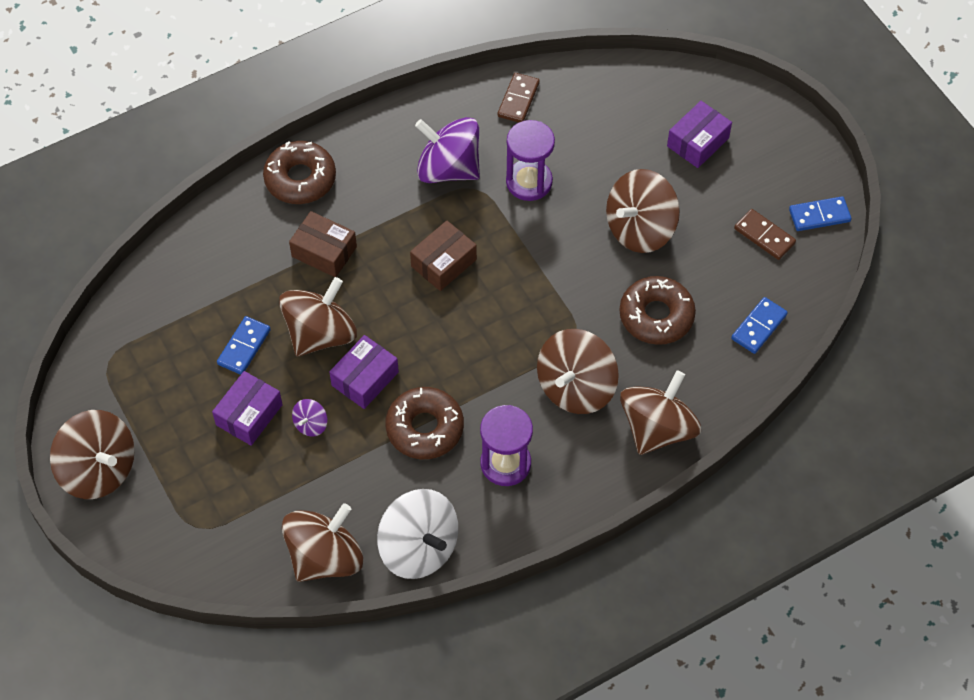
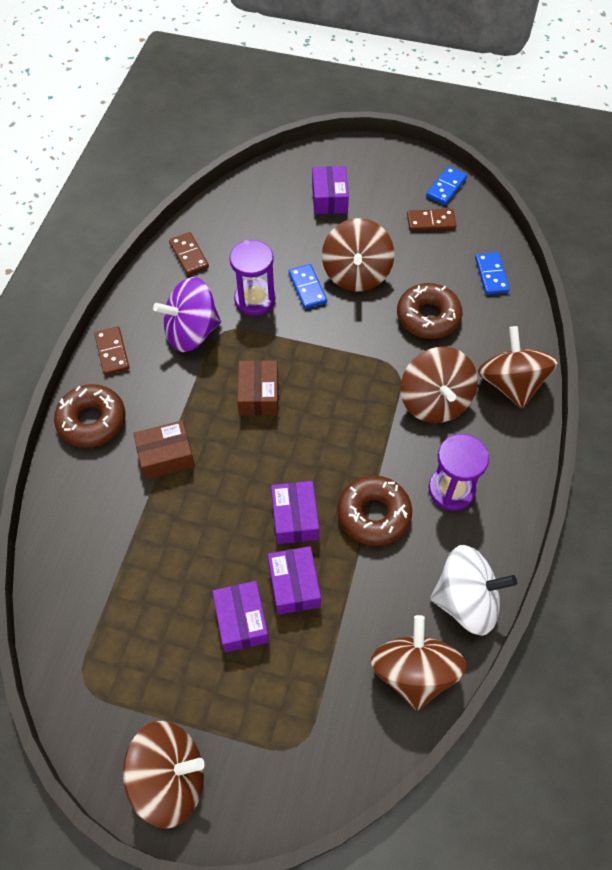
camera: 45 degrees left, 0 degrees up
blue domino [217,316,271,375] -> blue domino moved to [289,264,327,309]
brown spinning top [279,277,357,356] -> none
purple spinning top [292,399,327,437] -> purple box [268,546,321,615]
none -> brown domino [94,327,130,375]

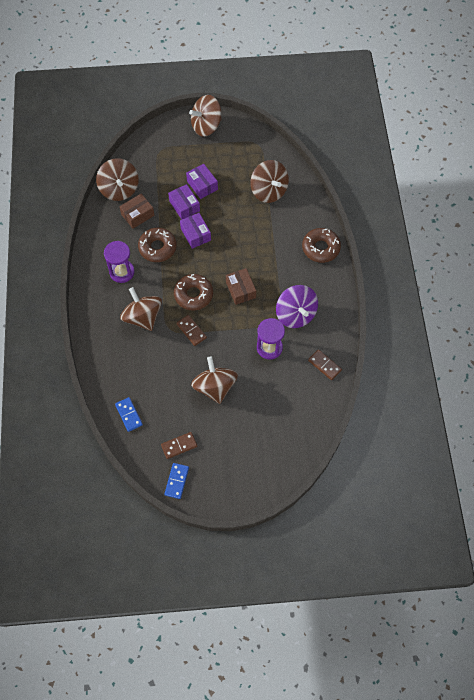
camera: 160 degrees right, 5 degrees up
brown domino [94,327,130,375] -> brown domino moved to [177,315,207,346]
brown box [133,420,195,480] -> brown box moved to [119,193,155,229]
purple spinning top [153,277,221,352] -> purple spinning top turned 105 degrees clockwise [276,285,318,328]
blue domino [289,264,327,309] -> none
purple box [312,166,349,214] -> none
brown donut [397,283,463,339] -> brown donut moved to [174,274,213,311]
white spinning top [430,545,517,636] -> none
brown spinning top [478,326,558,409] -> brown spinning top moved to [250,160,289,203]

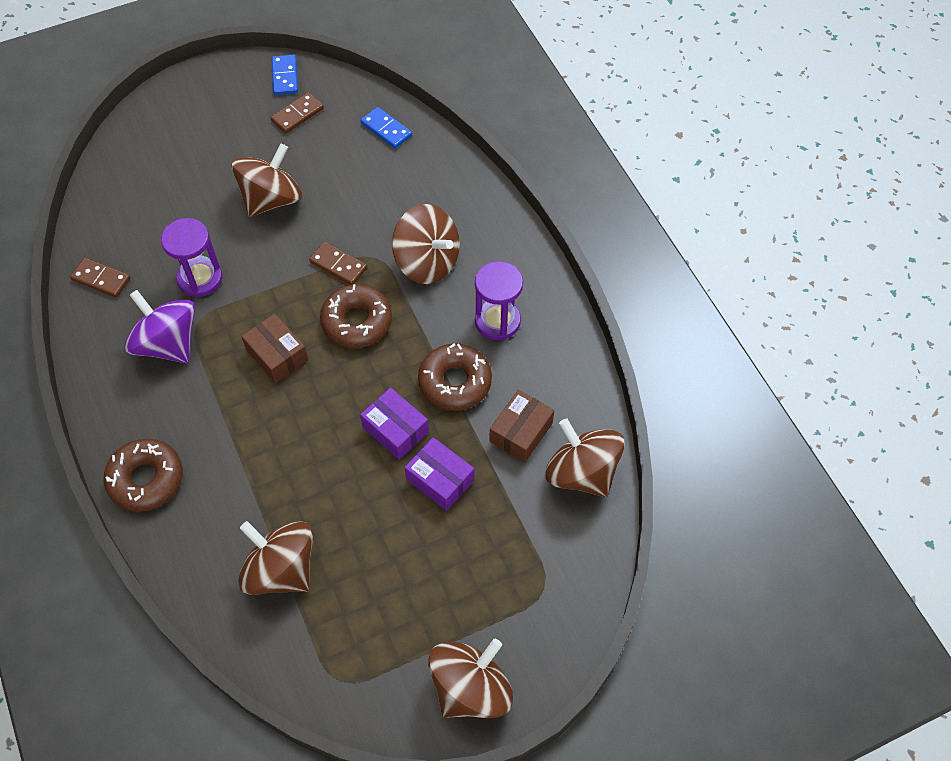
camera: 160 degrees right, 5 degrees down
purple box [186,164,218,199] -> none
brown spinning top [191,356,238,404] -> brown spinning top turned 105 degrees counterclockwise [231,143,302,217]

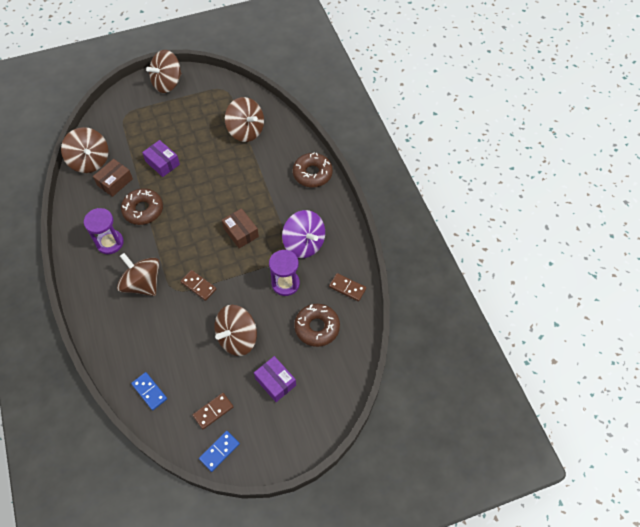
camera: 175 degrees left, 0 degrees up
blue domino [272,55,298,95] -> blue domino turned 45 degrees clockwise [199,431,240,472]
brown donut [320,284,392,348] -> brown donut moved to [294,304,340,347]
purple box [360,387,429,460] -> purple box moved to [254,356,296,402]

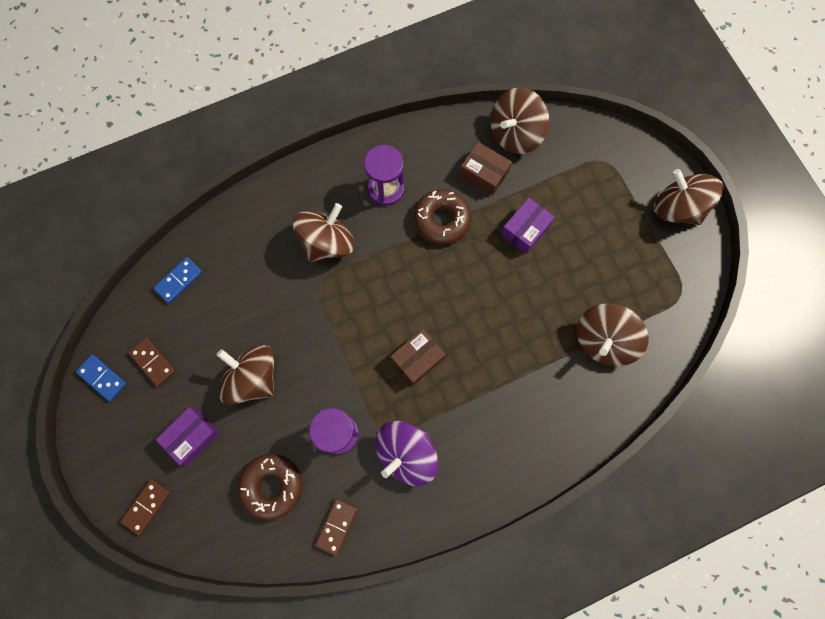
camera: 85 degrees right, 15 degrees up
brown domino [181,270,216,301] -> brown domino moved to [120,479,171,536]
brown donut [293,153,333,187] -> none

